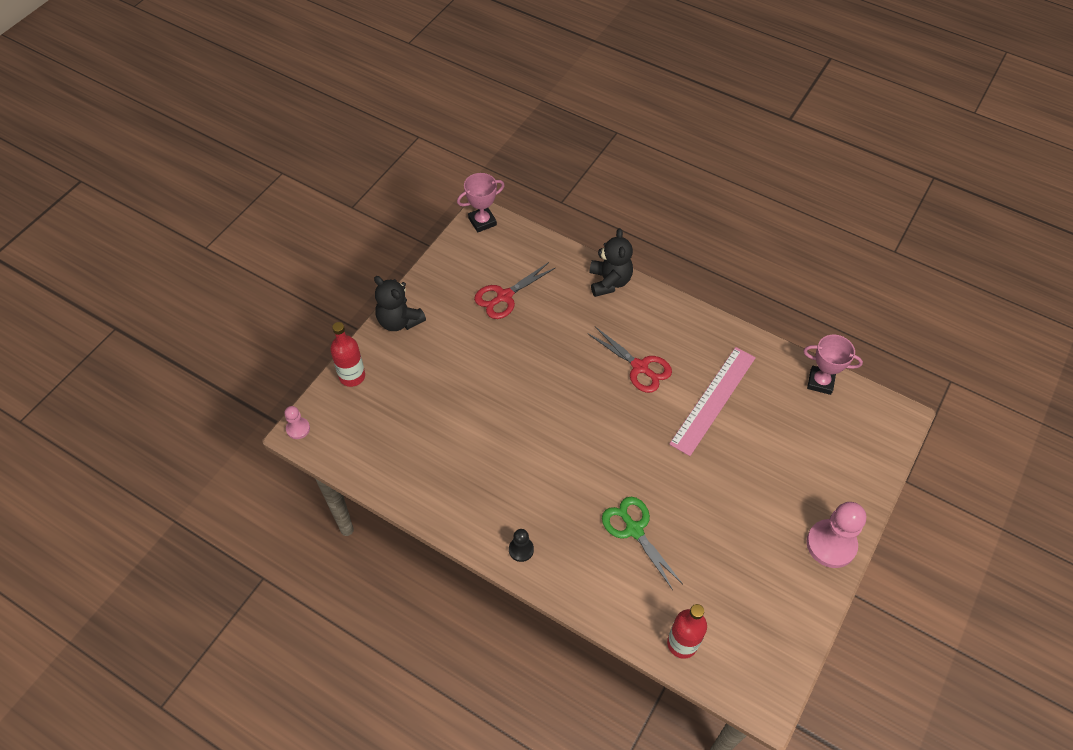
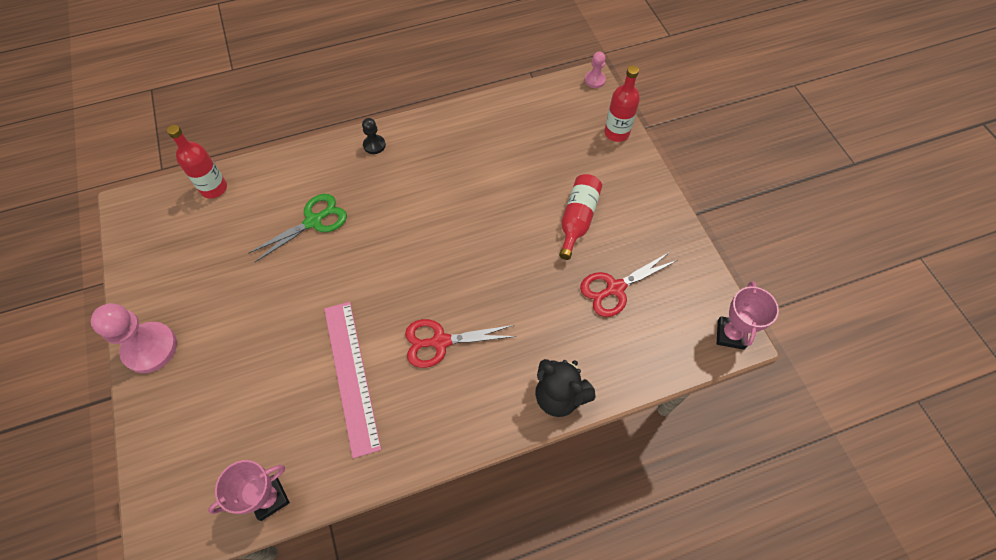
camera: 130 degrees right, 5 degrees up
black teddy bear [374,276,426,331] -> none
red scissors [474,262,555,319] -> red scissors turned 120 degrees counterclockwise [580,252,678,317]
green scissors [602,497,683,590] -> green scissors turned 45 degrees counterclockwise [249,194,347,262]
none -> red bottle [559,174,602,260]

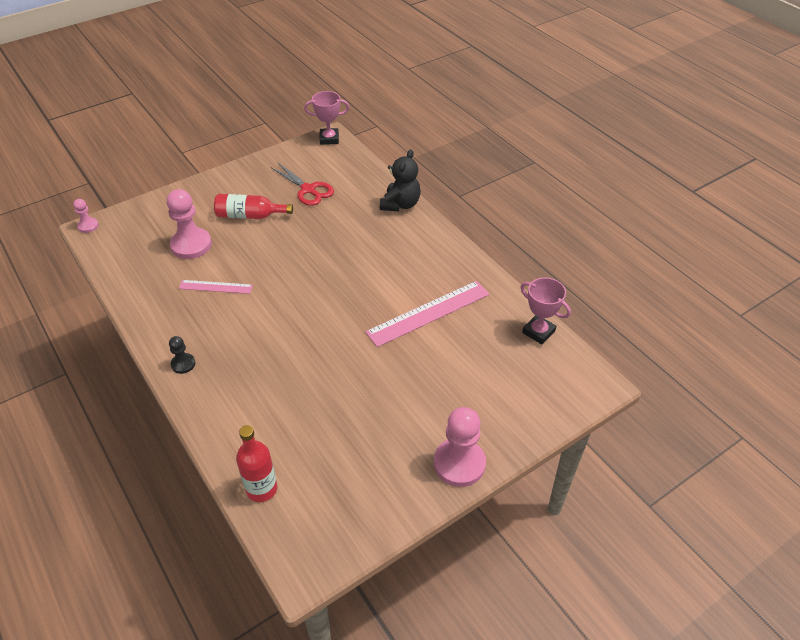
camera: 105 degrees left, 15 degrees down
green scissors [249,194,347,262] -> none
red scissors [405,319,517,368] -> none
red bottle [604,65,640,142] -> none
none -> pink pawn [166,189,212,259]
none -> pink ruler [179,280,253,294]

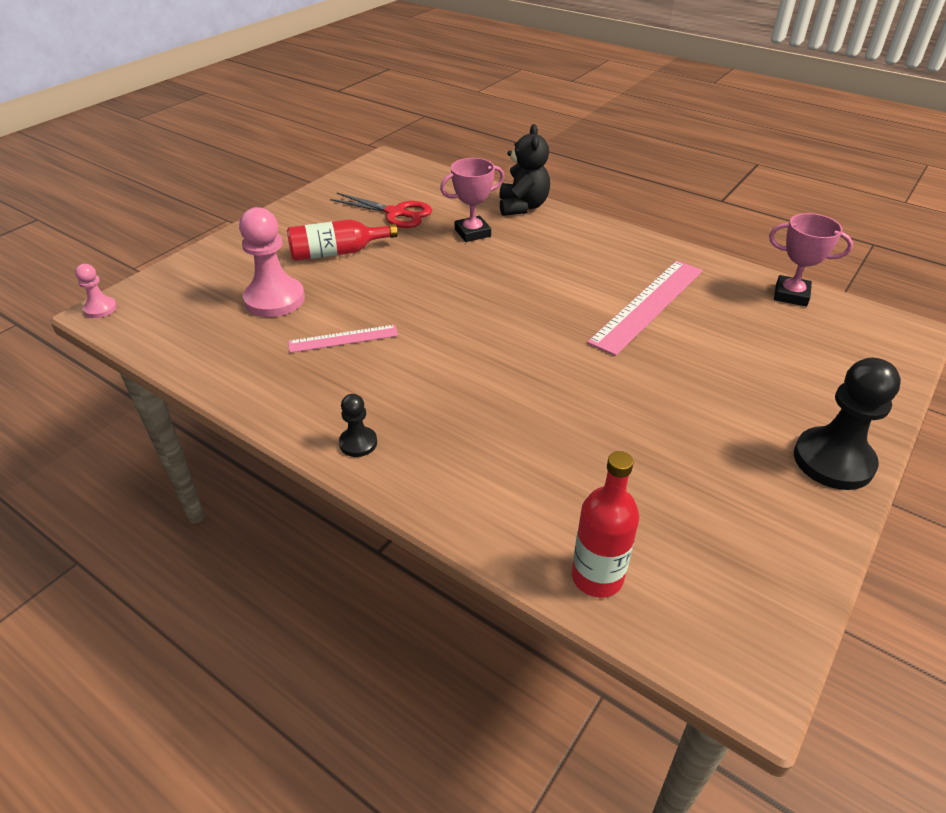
camera: 20 degrees left, 5 degrees down
pink trophy [304,91,350,145] -> pink trophy moved to [440,158,504,242]
pink pawn [434,407,486,487] -> black pawn [794,358,901,490]

